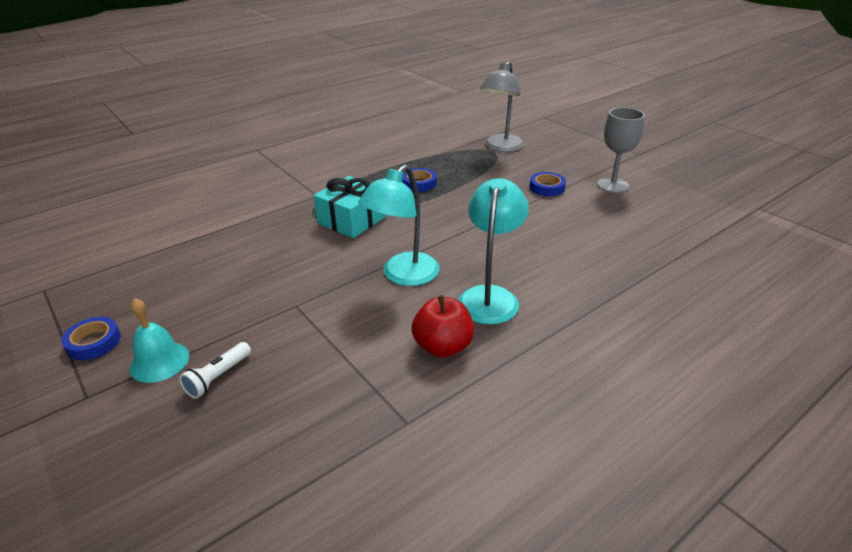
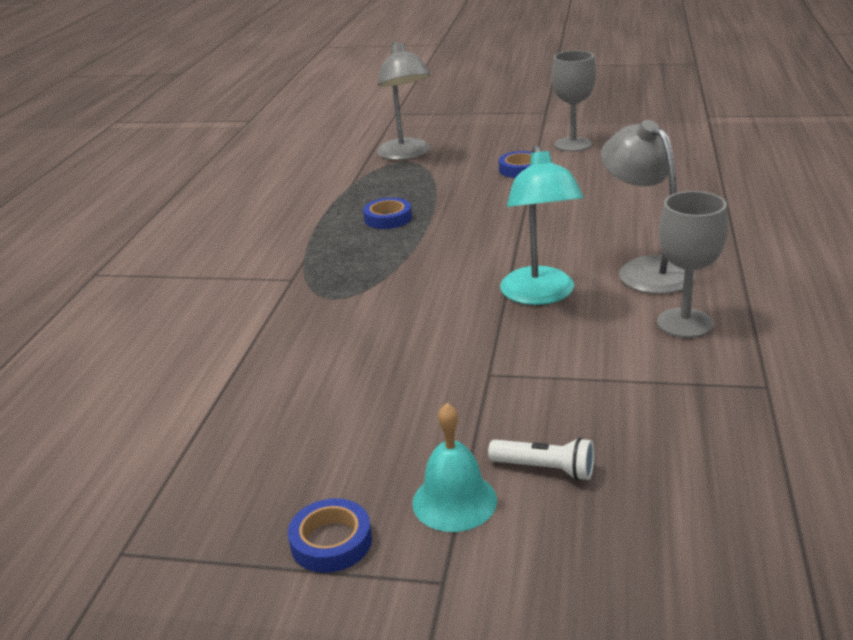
camera: 40 degrees left, 5 degrees down
white flashlight [179,342,251,399] -> white flashlight turned 60 degrees counterclockwise [488,437,594,481]
turquoise gift [314,176,387,238] -> none
red apple [412,295,474,357] -> grey goblet [657,191,728,338]
turquoise lamp [458,178,529,325] -> grey lamp [601,120,695,294]

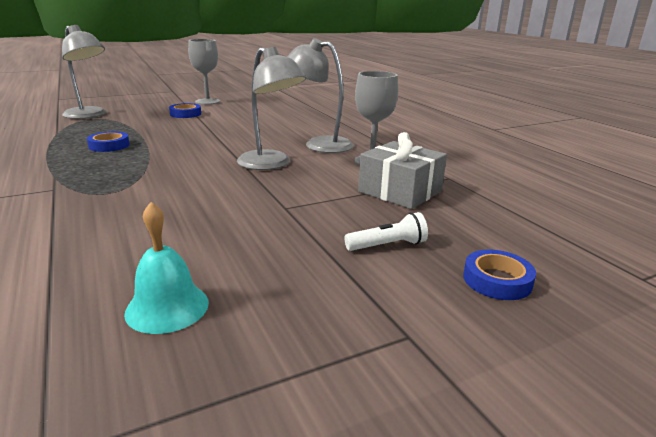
camera: 40 degrees left, 5 degrees down
blue tape [288,499,372,573] -> blue tape moved to [463,250,536,300]
turquoise bell [412,403,497,532] -> turquoise bell moved to [124,202,209,334]
turquoise lamp [500,145,584,305] -> grey lamp [237,47,307,170]
none -> grey gift [358,132,447,209]

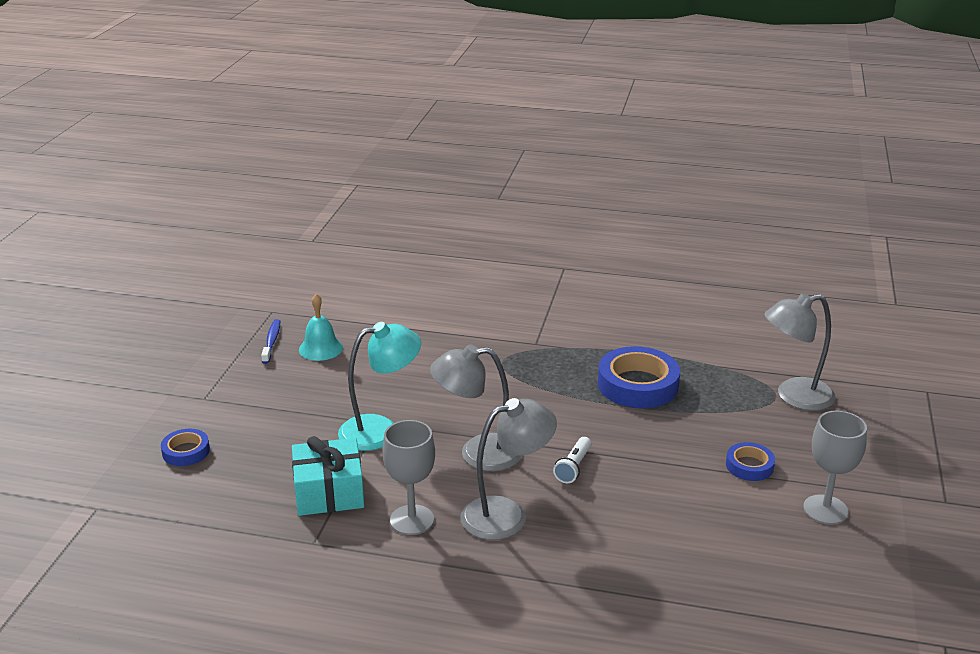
camera: 130 degrees right, 5 degrees up
blue tape [87,131,130,152] -> blue tape [598,346,680,408], size x1.89
white flashlight [344,212,428,251] -> white flashlight moved to [553,437,591,483]
grey gift [358,132,447,209] -> turquoise gift [292,436,364,516]
none -> blue toothbrush [261,319,280,364]
none -> turquoise lamp [338,322,421,451]

